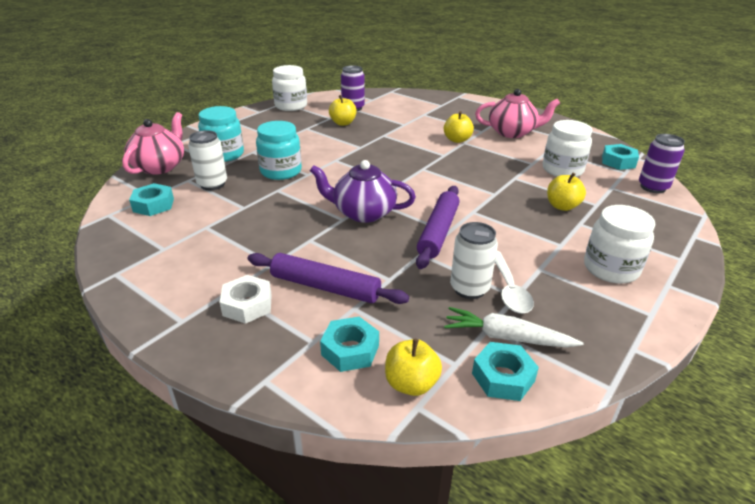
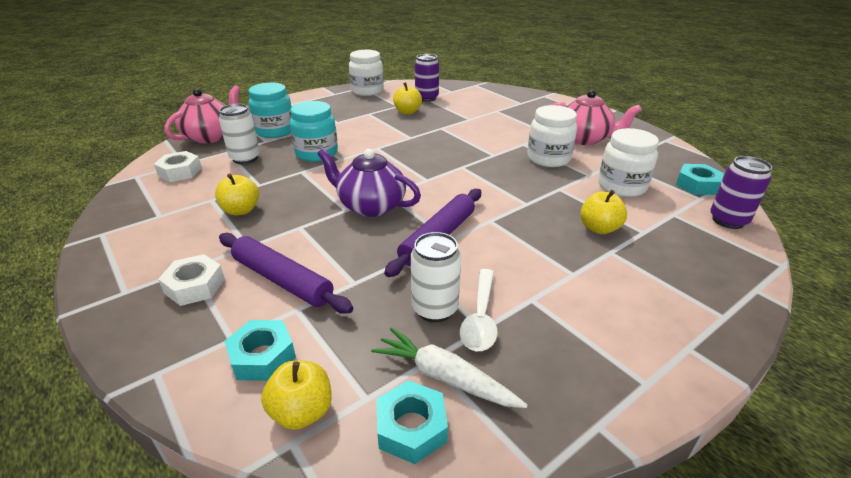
camera: 15 degrees right, 0 degrees up
turquoise nut [129,183,174,216] -> white nut [154,151,202,182]
yellow apple [444,111,474,143] -> yellow apple moved to [215,174,259,215]
white jar [584,205,656,284] -> white jar moved to [527,105,577,167]

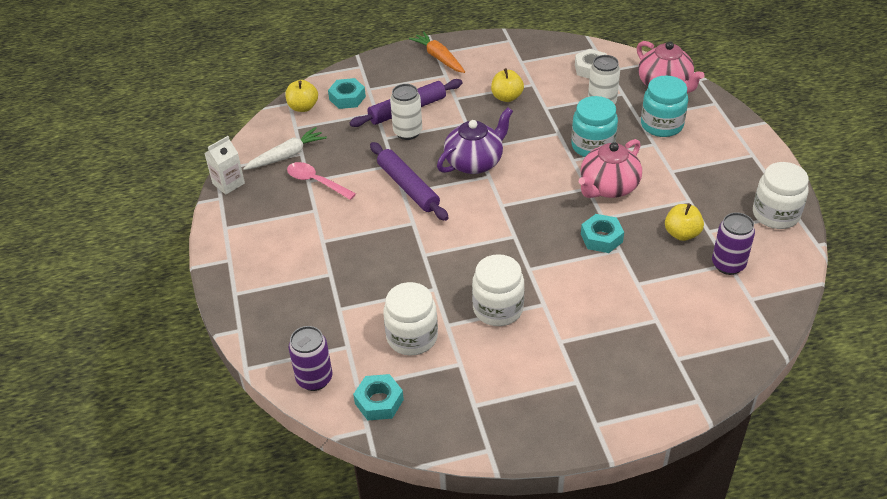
camera: 115 degrees right, 10 degrees up
white nut [158,254,225,306] -> none
turquoise nut [376,380,448,464] -> turquoise nut moved to [581,214,624,253]
white can [411,232,461,322] -> white can moved to [390,84,422,140]
white spoon [460,269,498,351] -> pink spoon [287,162,356,200]
pink teapot [551,90,642,145] -> pink teapot moved to [579,139,642,198]
yellow apple [580,190,627,234] -> none
none -> white carton [204,136,245,195]
none -> orange carrot [409,32,465,73]

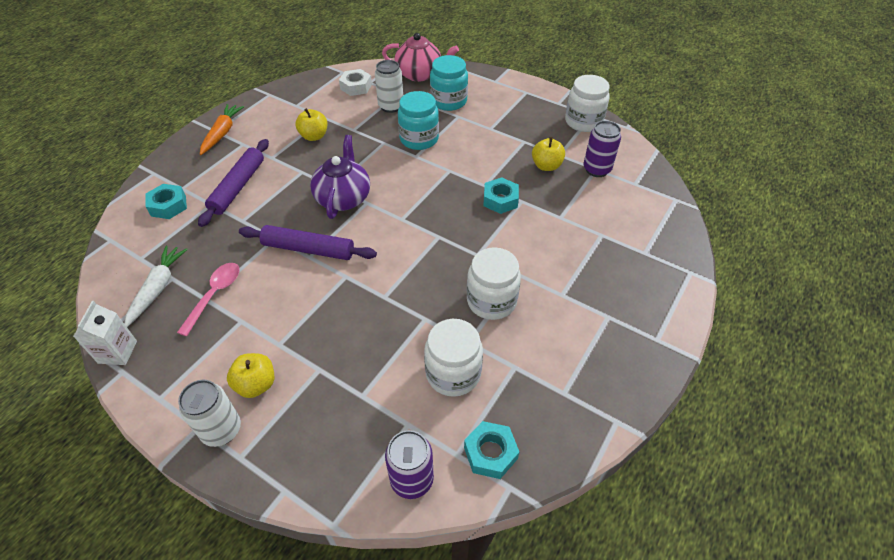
camera: 45 degrees left, 5 degrees up
yellow apple [285,80,318,112] -> yellow apple moved to [227,353,274,398]
pink spoon [287,162,356,200] -> pink spoon turned 120 degrees clockwise [177,263,239,336]
white can [390,84,422,140] -> white can moved to [178,380,241,447]
orange carrot [409,32,465,73] -> orange carrot turned 90 degrees clockwise [200,104,244,155]
pink teapot [579,139,642,198] -> none

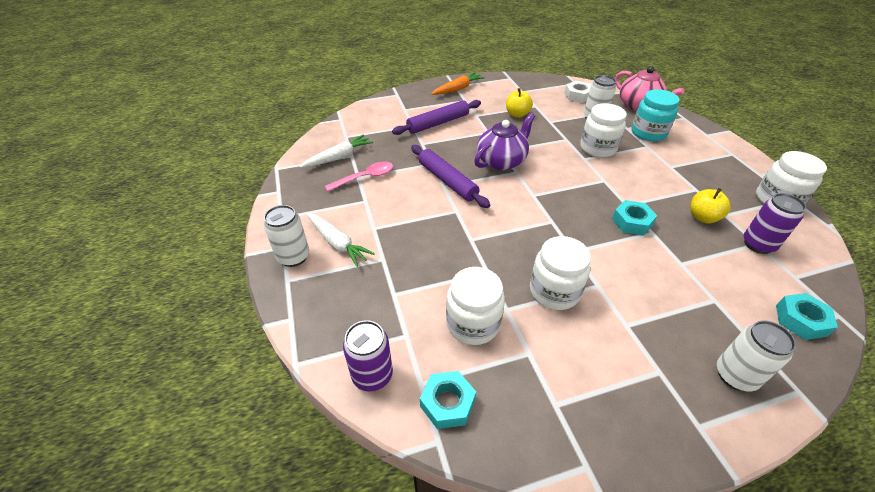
camera: 40 degrees right, 5 degrees down
white carton [73,301,137,365] -> none
turquoise nut [145,184,187,219] -> turquoise nut moved to [776,293,838,340]
yellow apple [227,353,274,398] -> white carrot [306,213,375,267]
turquoise jar [398,91,439,150] -> white jar [580,103,627,158]
none -> white can [717,320,796,392]

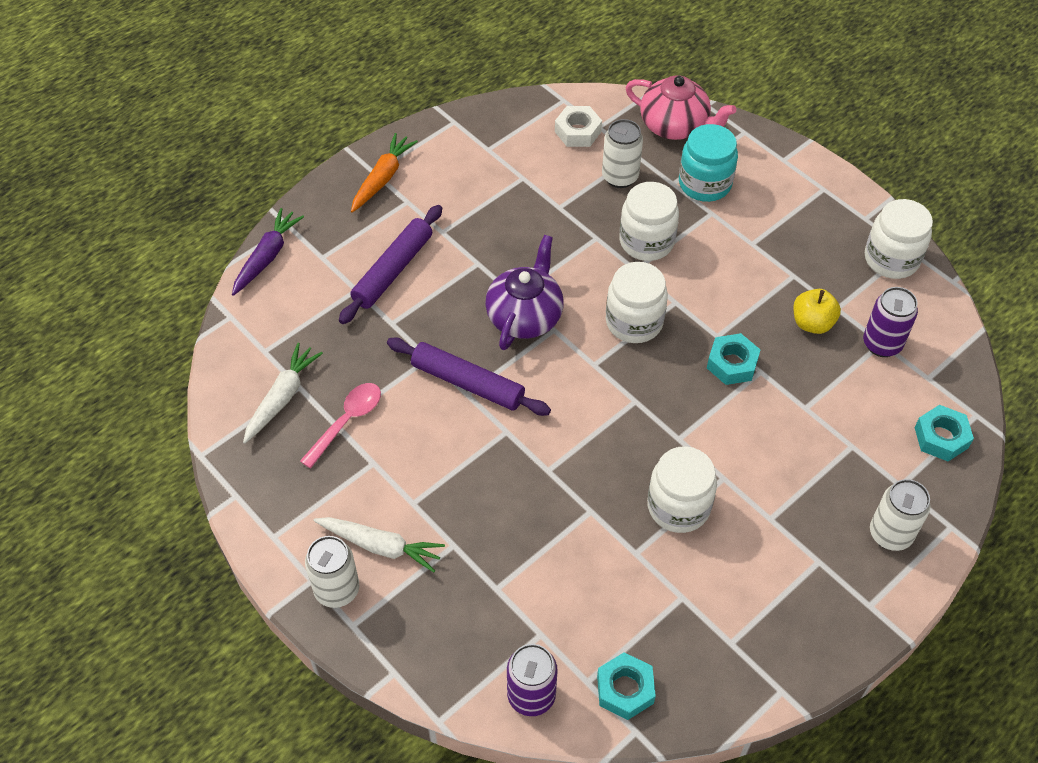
camera: 25 degrees left, 10 degrees up
white jar [446,267,505,345] -> white jar moved to [606,262,668,343]
yellow apple [506,88,533,118] -> none
none -> purple carrot [232,208,304,296]

